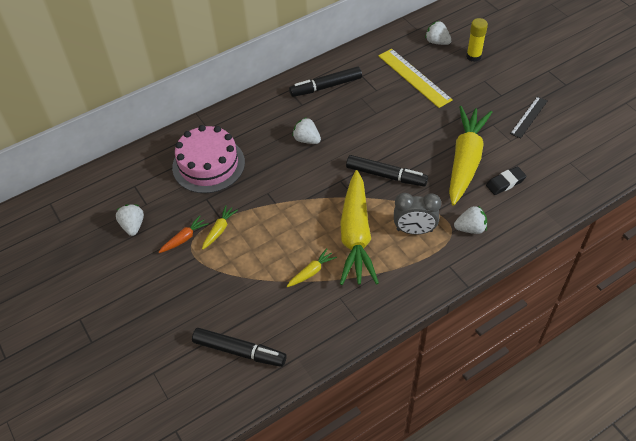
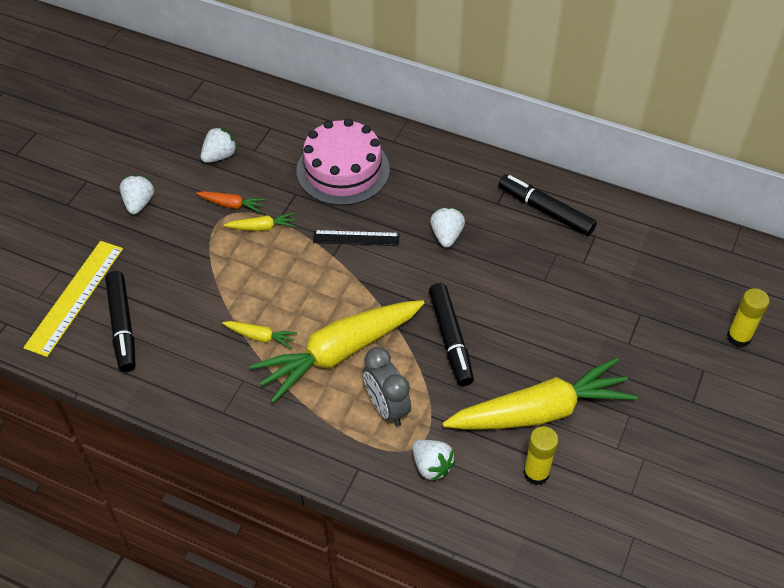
camera: 55 degrees right, 0 degrees up
yellow ruler [378,49,453,108] -> yellow ruler moved to [23,241,123,357]
white strawberry [425,21,452,45] -> white strawberry moved to [120,175,154,215]
black eraser [486,166,527,195] -> yellow glue stick [523,426,558,485]
black ruler [510,96,547,139] -> black ruler moved to [313,230,400,246]

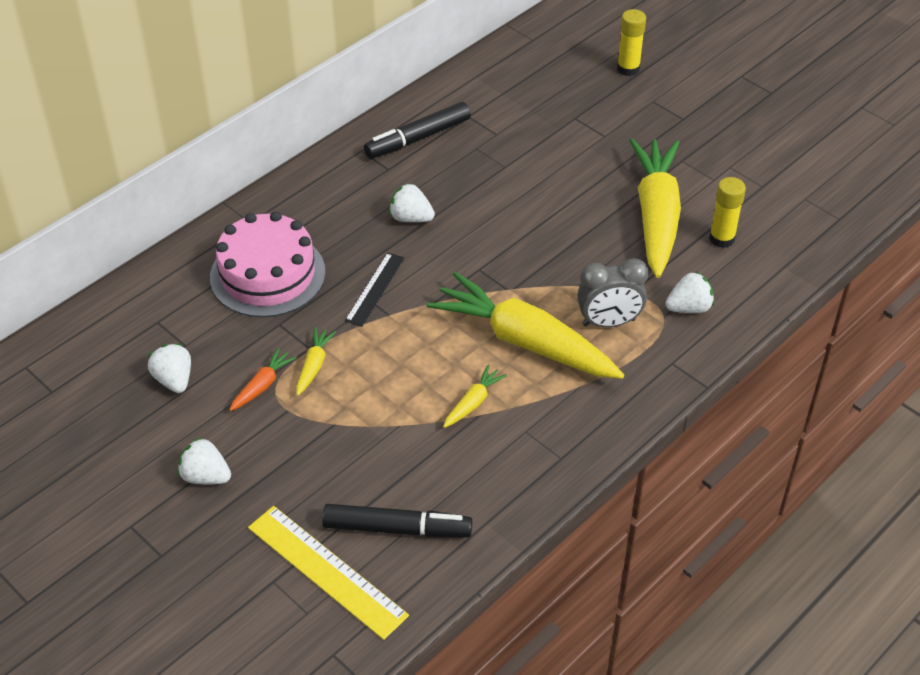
camera: 70 degrees left, 5 degrees down
yellow carrot [249,300,424,403] -> yellow carrot turned 135 degrees clockwise [426,272,624,379]
black marker [429,283,474,386] -> none

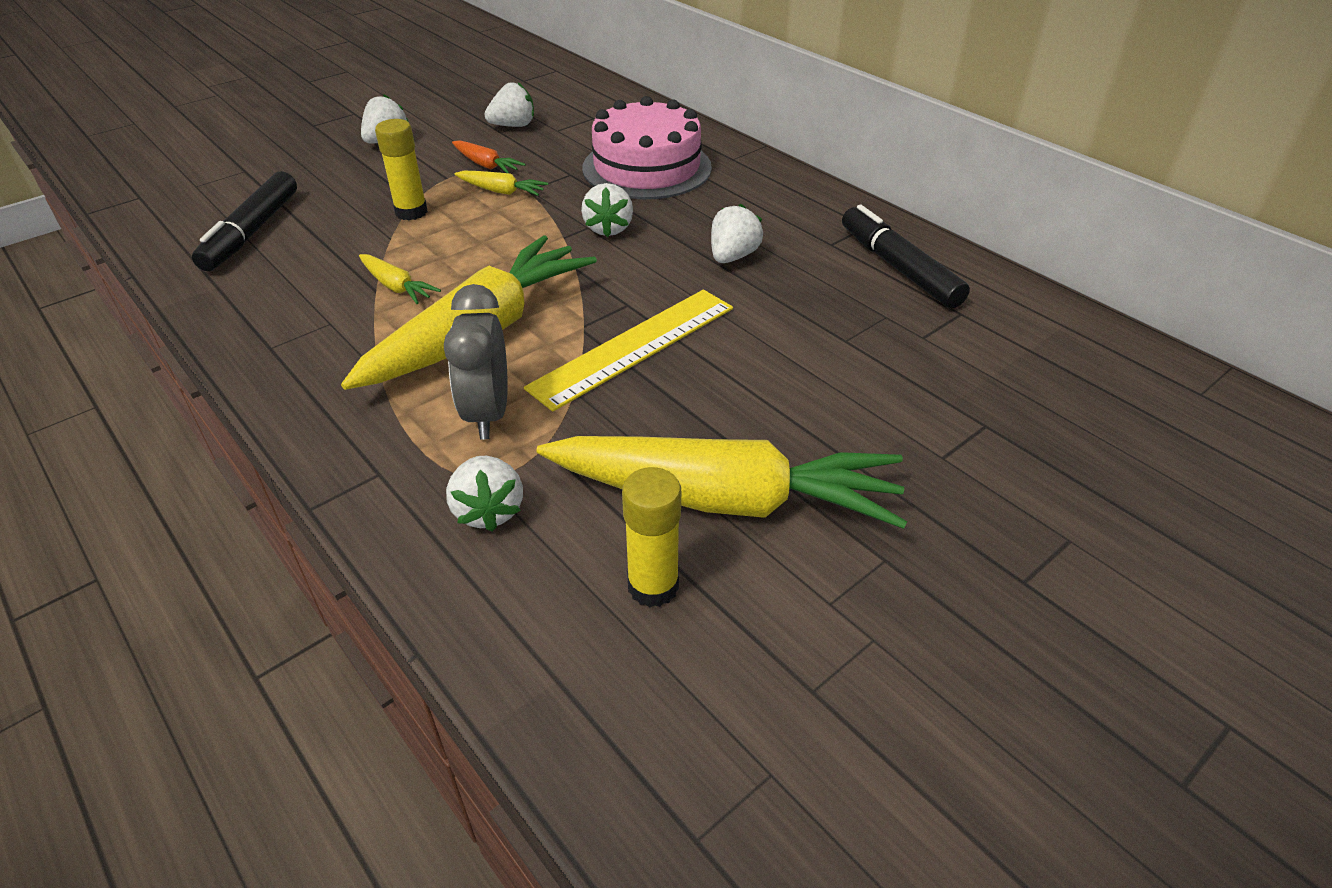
camera: 95 degrees right, 5 degrees down
yellow ruler [248,506,409,640] -> yellow ruler moved to [524,290,733,412]
black ruler [345,253,405,327] -> white strawberry [581,183,633,237]
yellow glue stick [617,9,646,76] -> yellow glue stick moved to [375,119,428,220]

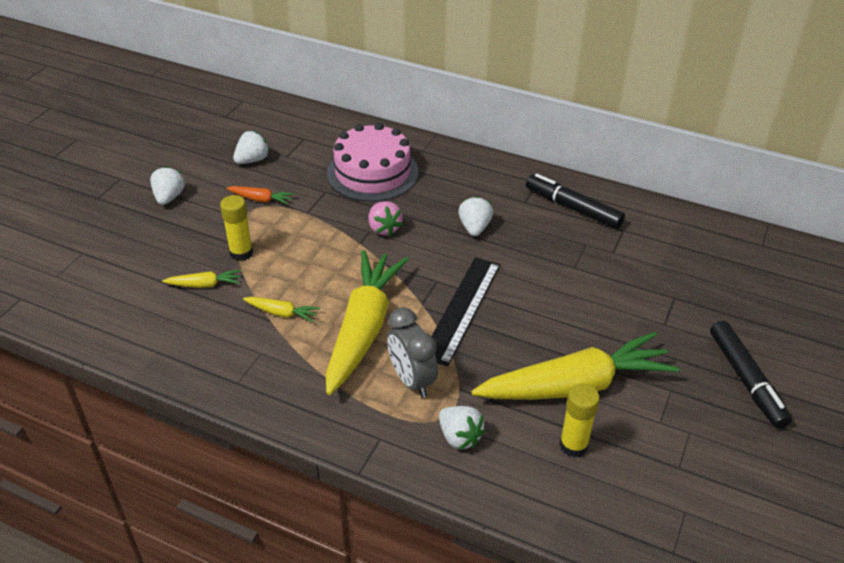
camera: 25 degrees left, 0 degrees up
black marker [192,171,297,271] -> black marker moved to [710,321,792,429]
yellow carrot [454,171,548,196] -> yellow carrot moved to [162,270,241,288]
yellow ruler [524,290,733,412] -> black ruler [432,257,500,366]
white strawberry [581,183,633,237] -> pink strawberry [368,201,403,236]

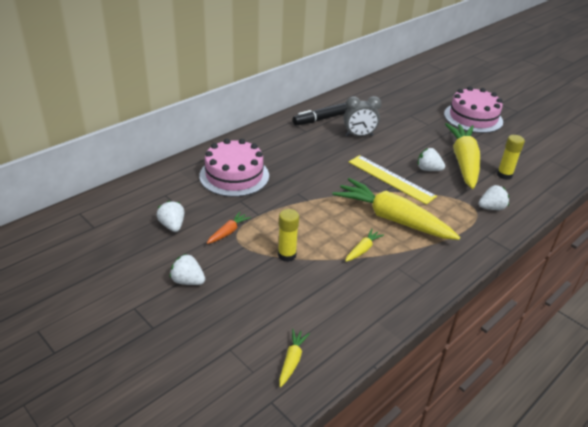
camera: 70 degrees left, 5 degrees down
yellow carrot [162,270,241,288] -> yellow carrot moved to [279,329,310,387]
pink strawberry [368,201,403,236] -> none
grey clock [387,307,438,398] -> grey clock moved to [344,96,382,137]
black ruler [432,257,500,366] -> yellow ruler [349,155,437,205]
white strawberry [458,196,493,236] -> white strawberry moved to [418,148,445,171]
black marker [710,321,792,429] -> pink cake [444,86,503,133]

